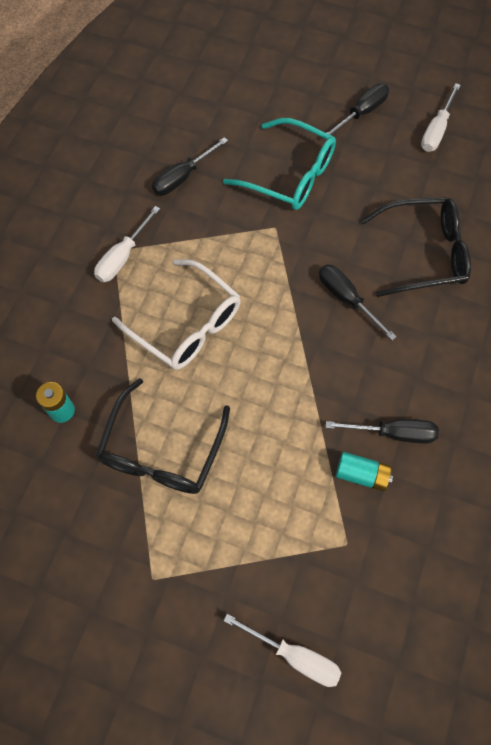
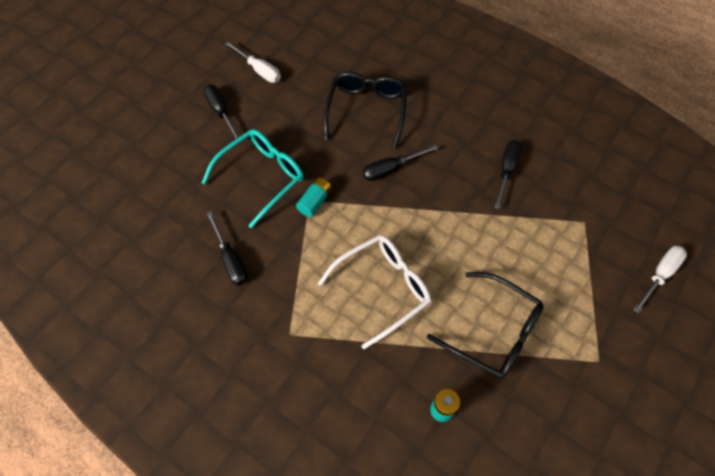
camera: 75 degrees left, 5 degrees down
white screwdriver [94,206,160,282] -> none
turquoise battery [336,452,393,491] -> turquoise battery moved to [296,177,332,217]

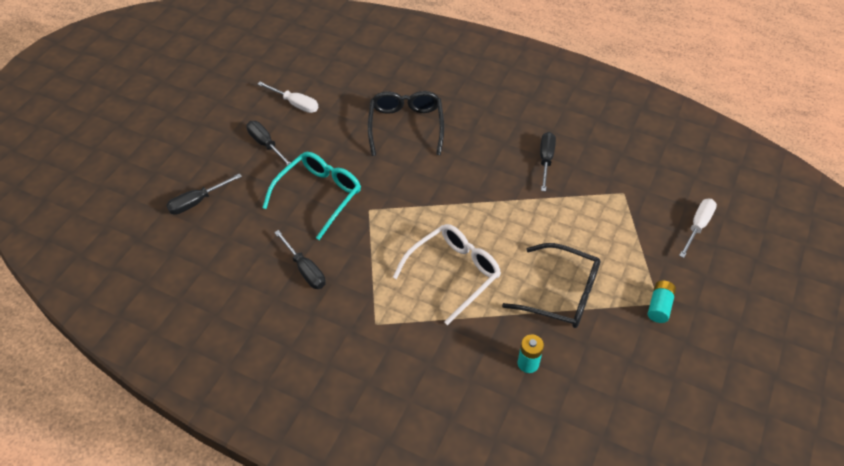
camera: 10 degrees left, 10 degrees down
turquoise battery [296,177,332,217] -> turquoise battery moved to [648,281,676,323]
black screwdriver [363,145,438,181] -> black screwdriver moved to [166,173,242,215]

